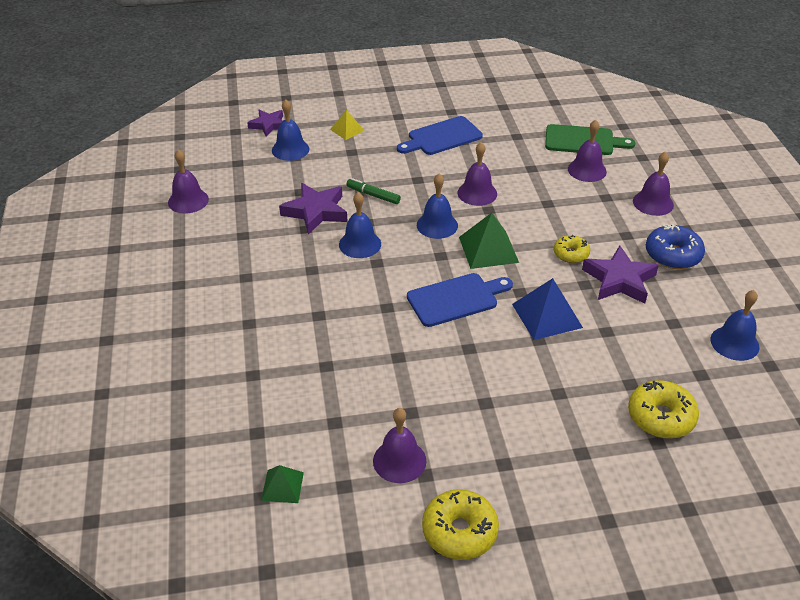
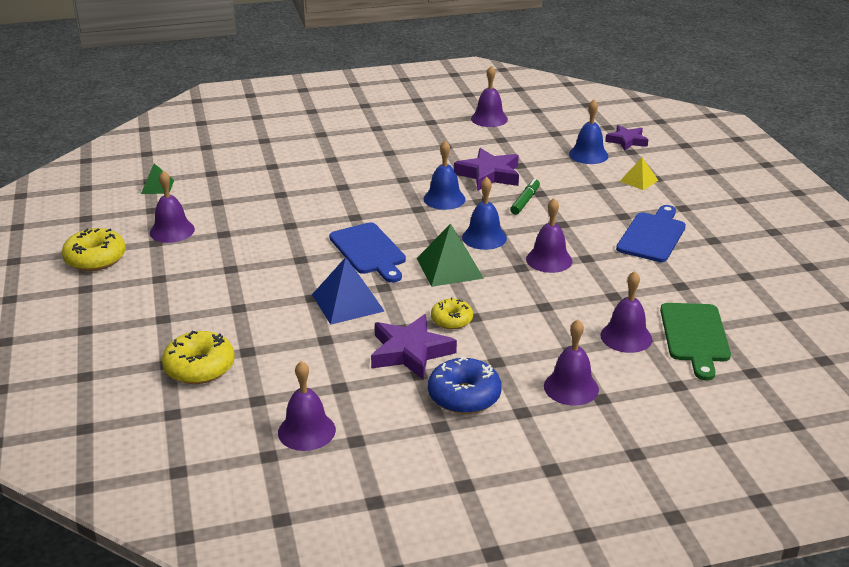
camera: 85 degrees right, 10 degrees down
blue cutting board [397,116,483,155] -> blue cutting board turned 60 degrees clockwise [616,205,686,262]
blue bell [711,290,759,361] -> purple bell [278,361,336,451]

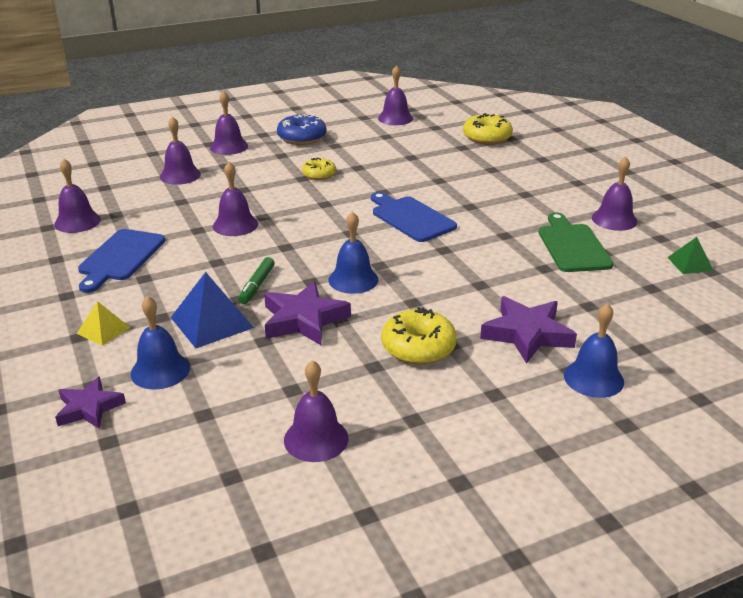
camera: 170 degrees right, 0 degrees up
yellow donut [62,228,126,271] -> yellow donut moved to [381,307,457,365]
blue pyramid [312,257,384,325] -> blue pyramid moved to [171,272,254,348]
purple star [371,314,457,380] -> purple star moved to [480,296,577,364]
green pyramid [417,224,484,287] -> none
blue bell [462,177,507,250] -> blue bell moved to [564,303,624,398]
green cutting board [660,303,731,380] -> green cutting board moved to [538,212,614,272]
none -> purple bell [54,159,101,233]

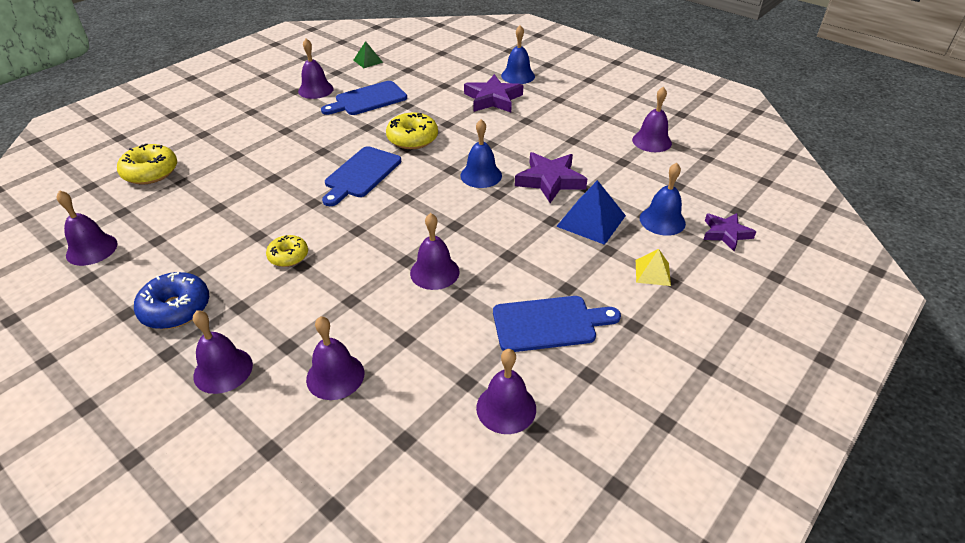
camera: 115 degrees left, 10 degrees up
green marker [238,257,275,304] -> none
yellow donut [381,307,457,365] -> yellow donut moved to [386,112,438,149]
green cutting board [538,212,614,272] -> blue cutting board [321,81,407,115]

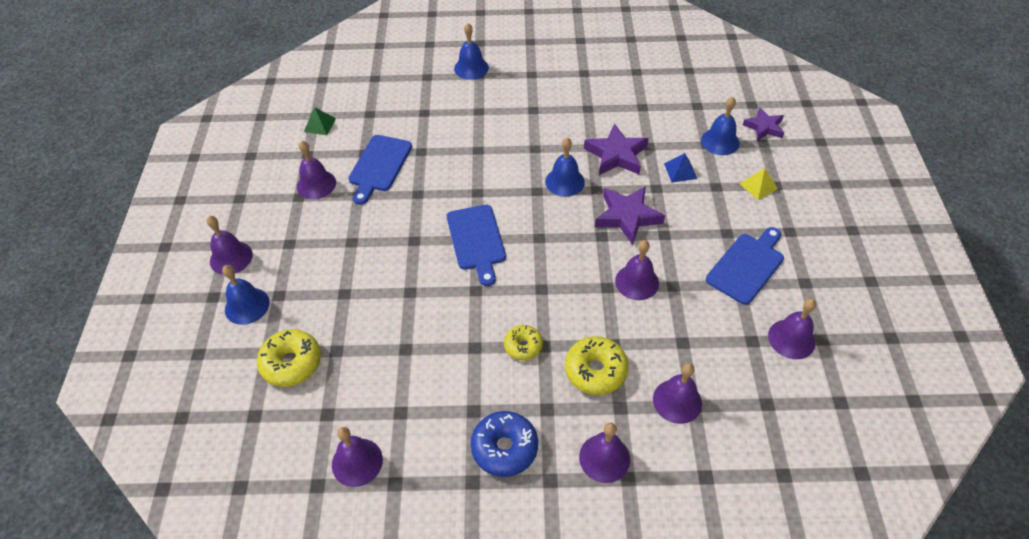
camera: 40 degrees left, 10 degrees up
yellow donut [386,112,438,149] -> yellow donut moved to [565,336,629,395]
purple star [464,74,523,112] -> purple star moved to [595,186,665,245]
blue pyramid [556,180,626,245] -> blue pyramid [664,153,697,183], size x0.59
purple bell [632,87,672,152] -> purple bell moved to [206,216,253,275]
none -> blue bell [222,265,270,325]

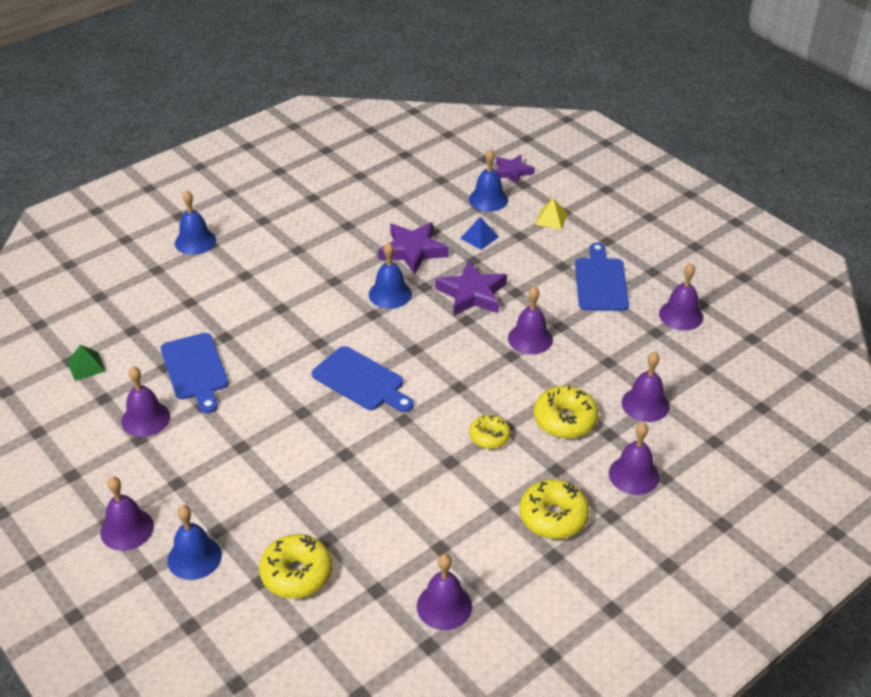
camera: 40 degrees left, 10 degrees down
blue donut [471,411,538,477] -> yellow donut [520,479,589,539]

